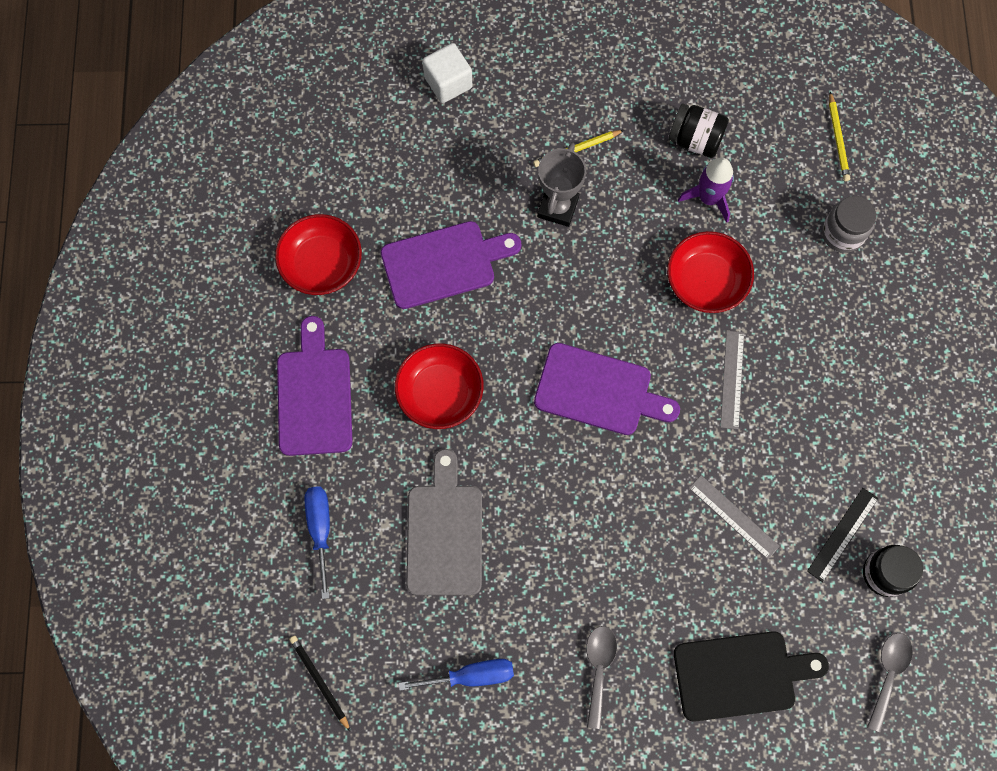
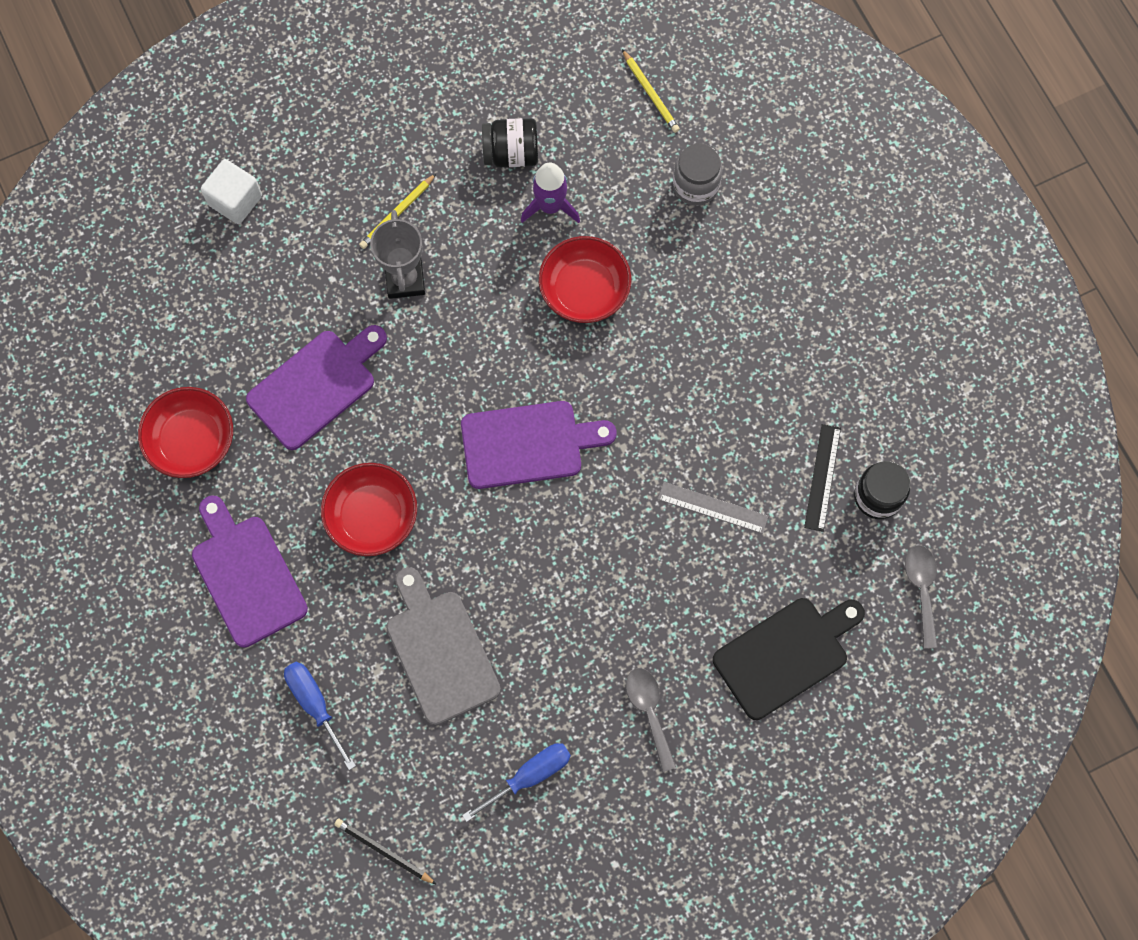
camera: 25 degrees left, 0 degrees up
grey ruler [720,331,744,429] -> none

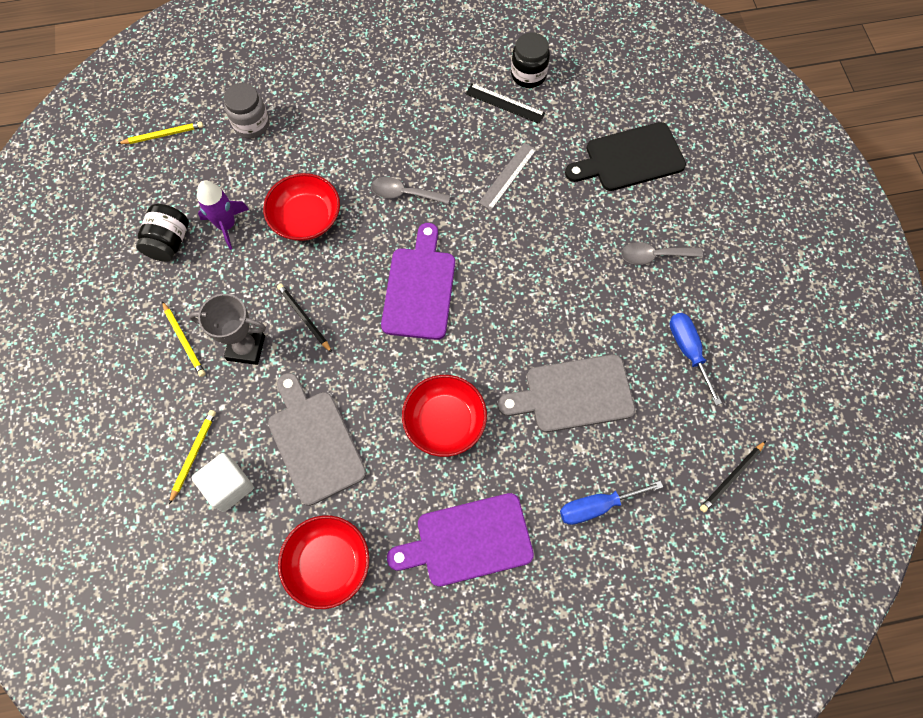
camera: 75 degrees left, 5 degrees down
white cube [201,159,262,224] -> white cube moved to [192,453,254,512]
purple cutting board [246,325,387,450] -> grey cutting board [268,373,366,506]
black cutting board [713,598,865,720] -> black cutting board turned 90 degrees counterclockwise [565,122,686,191]
grey spoon [905,545,938,648] -> grey spoon moved to [371,177,450,204]
none -> yellow pencil [169,410,216,504]
none -> black pencil [277,284,332,353]

